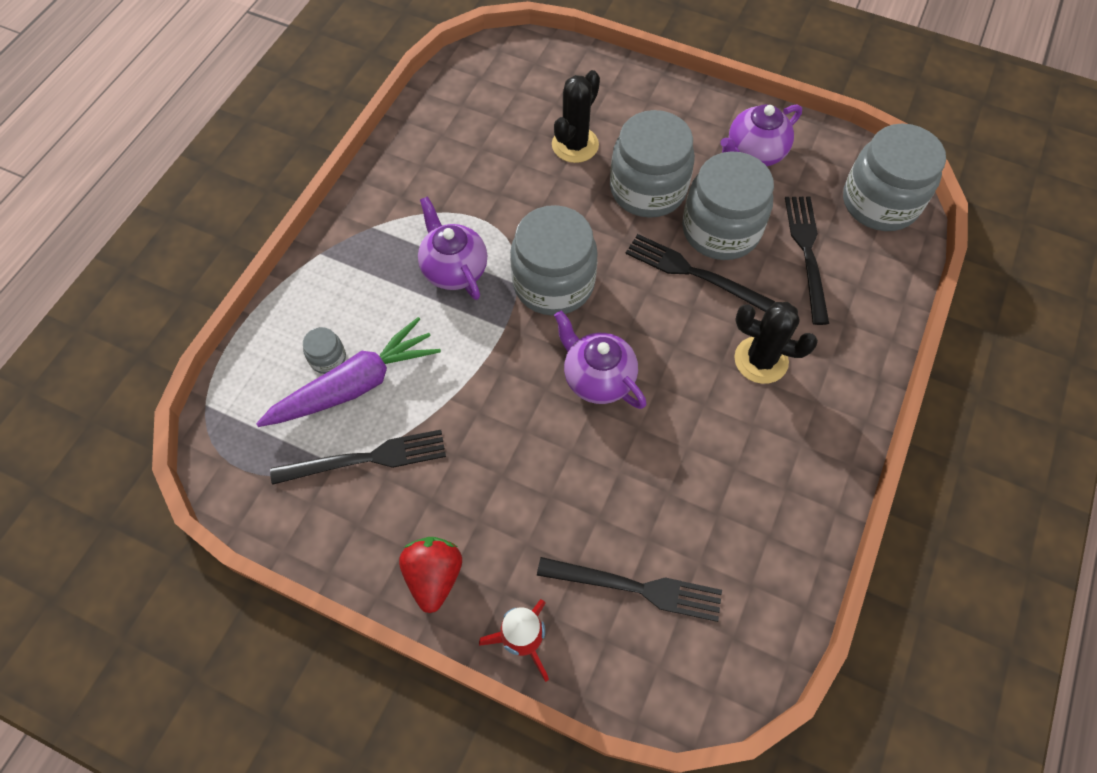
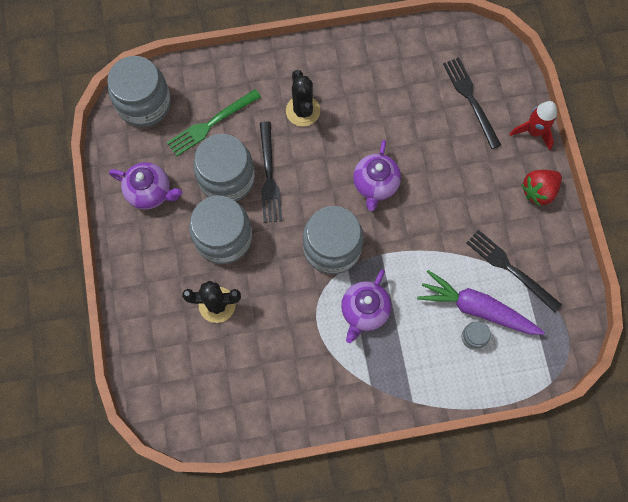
camera: 125 degrees left, 10 degrees up
black fork [785,197,829,325] -> green fork [167,89,261,156]

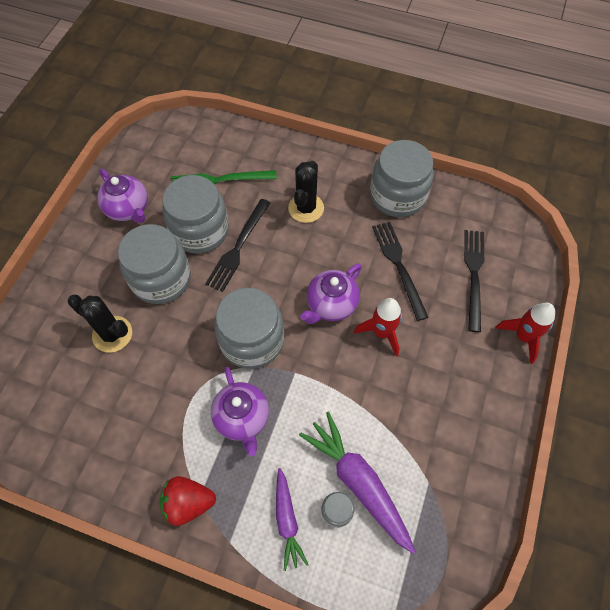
camera: 30 degrees right, 10 degrees down
grey jar [107,56,171,127] -> grey jar moved to [370,140,433,217]
purple teapot [341,269,391,343] -> purple teapot turned 75 degrees counterclockwise [211,367,269,456]
black fork [467,230,562,313] -> black fork moved to [372,222,429,321]
red strawberry [521,170,562,206] -> red strawberry moved to [159,476,216,526]
none -> purple carrot [276,468,308,571]
none -> red rocket [354,298,402,357]

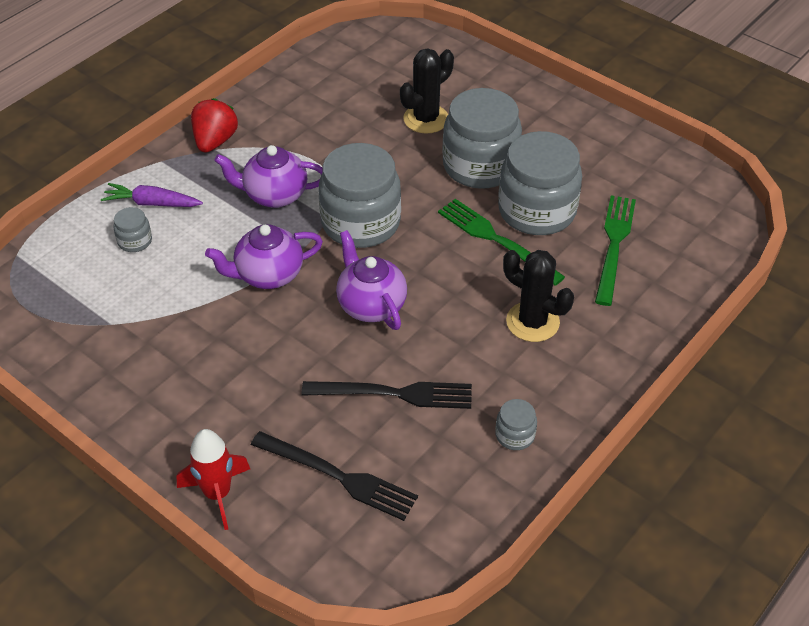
camera: 110 degrees right, 15 degrees down
purple teapot [97,169,148,223] -> purple teapot moved to [205,224,323,289]
black fork [205,199,270,292] -> green fork [438,199,565,286]
purple carrot [299,412,416,554] -> none
red rocket [354,298,402,357] -> none
grey jar [370,140,433,217] -> grey jar [495,399,537,450], size x0.43

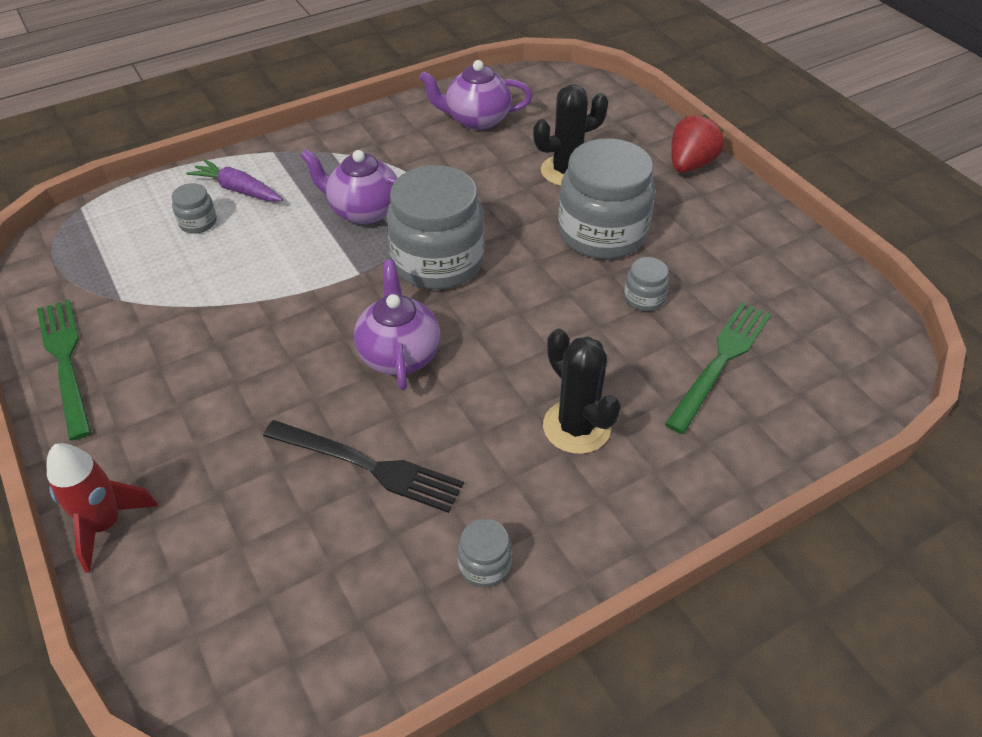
camera: 20 degrees right, 0 degrees up
red strawberry [191,98,238,153] -> red strawberry moved to [671,115,724,173]
purple teapot [205,224,323,289] -> purple teapot moved to [419,60,532,130]
black fork [251,431,418,521] -> none
green fork [438,199,565,286] -> green fork moved to [37,300,92,441]
grey jar [498,131,582,235] -> grey jar [624,257,669,311], size x0.43

